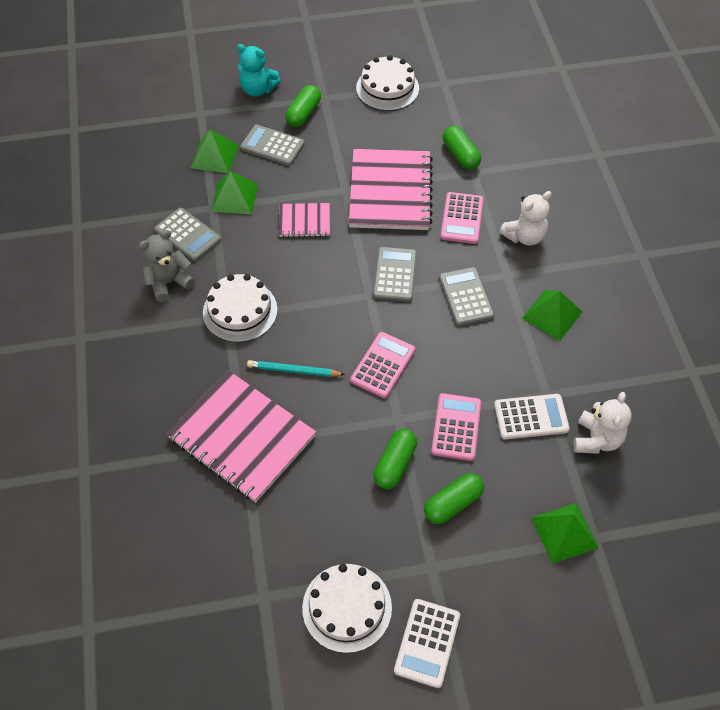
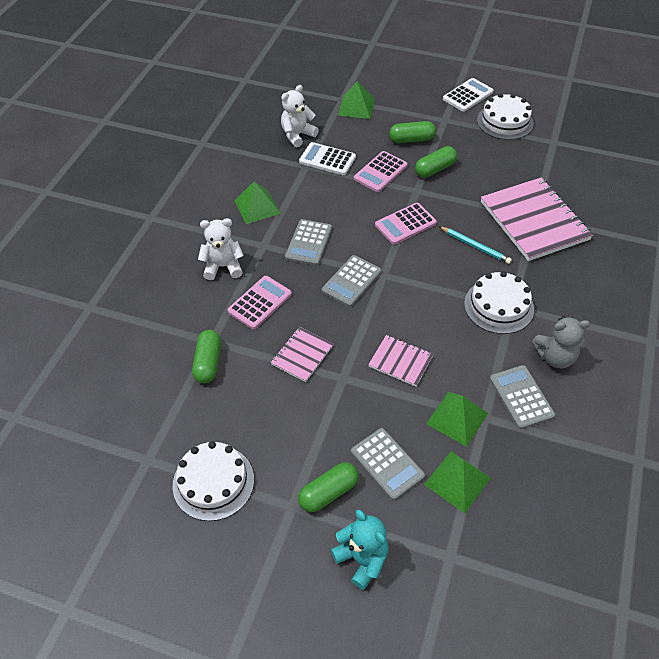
camera: 150 degrees left, 5 degrees down
pink notebook [349,149,433,230] -> pink notebook [271,327,334,382], size x0.50

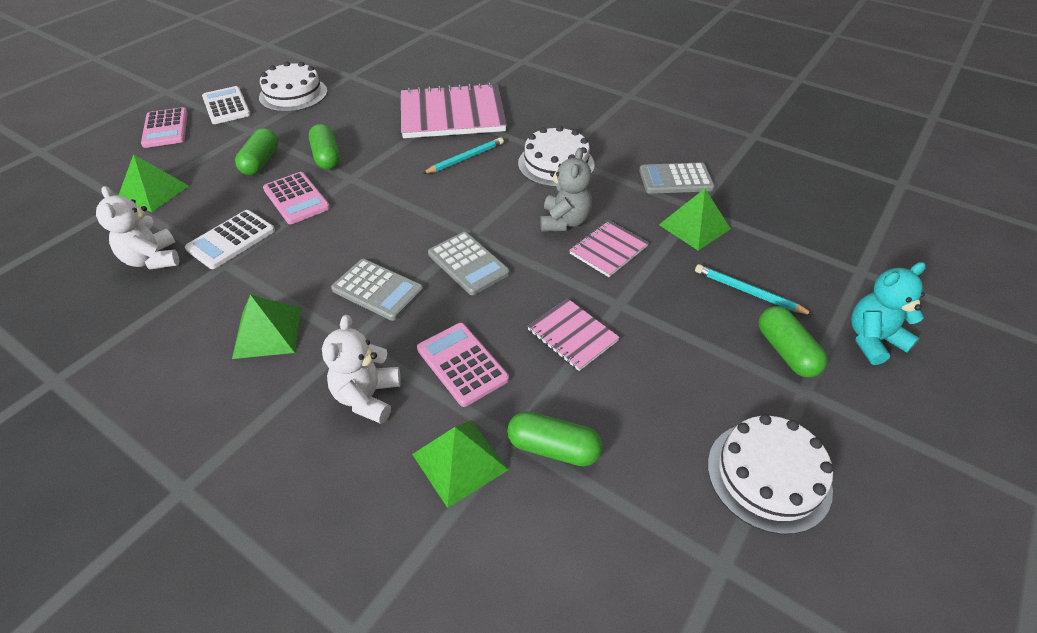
camera: 75 degrees left, 5 degrees down
grey calculator [351,428,425,500] -> turquoise pencil [695,264,814,315]
pink calculator [375,203,437,245] -> pink calculator moved to [141,107,188,148]
green pyramid [424,451,491,513] -> green pyramid moved to [412,421,508,508]
grey teddy bear [532,316,590,368] -> grey teddy bear moved to [540,148,592,232]

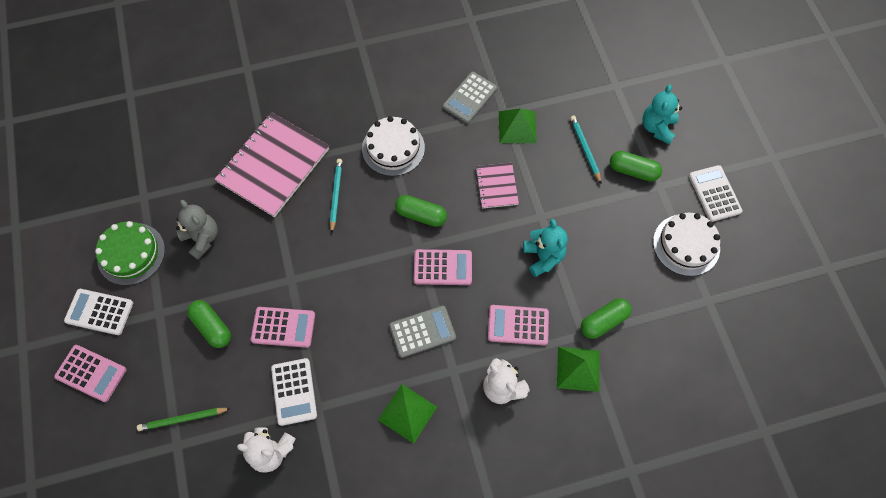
camera: 50 degrees left, 20 degrees up
green pyramid [118,154,189,212] -> green pencil [137,408,231,431]
white cake [259,61,327,112] -> green cake [95,221,165,285]
green capsule [309,124,340,169] -> green capsule moved to [395,195,447,227]
grey calculator [428,232,510,295] -> pink calculator [414,249,472,285]
pink notebook [527,298,620,371] -> turquoise teddy bear [523,219,568,277]
grey teddy bear [540,148,592,232] -> grey teddy bear moved to [176,200,218,260]
turquoise pencil [695,264,814,315] -> turquoise pencil turned 90 degrees clockwise [570,116,601,183]
none -> white calculator [689,165,743,222]

